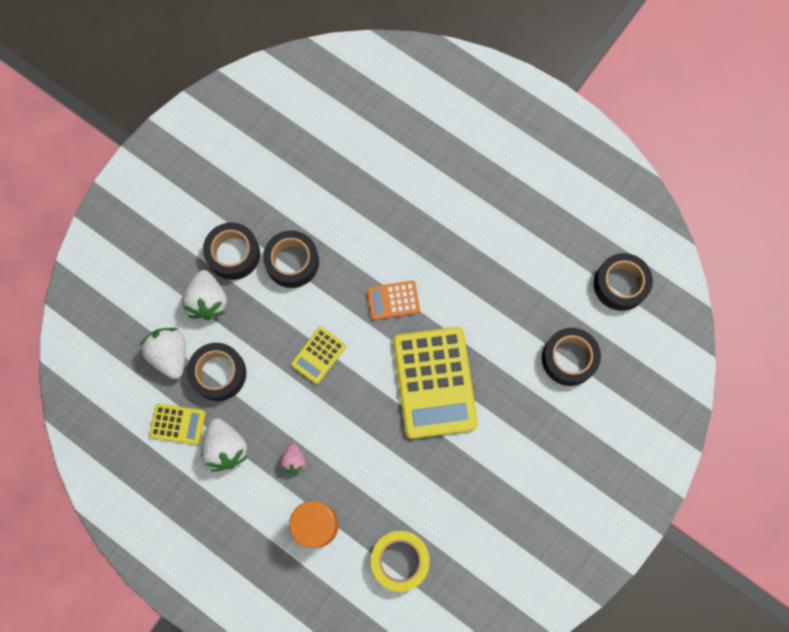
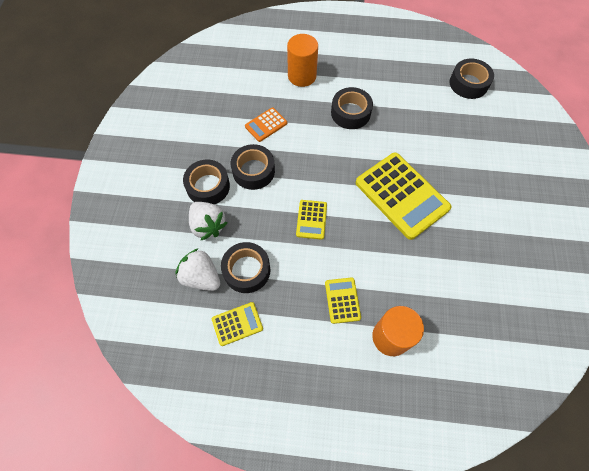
camera: 30 degrees left, 10 degrees down
white strawberry [201,418,248,472] -> none
pink strawberry [280,443,306,473] -> yellow calculator [325,277,361,324]
orange calculator [367,281,420,320] -> orange calculator moved to [245,107,287,142]
yellow tape [371,531,430,592] -> none
black tape [542,328,601,386] -> black tape moved to [331,87,373,129]
none -> orange cylinder [287,34,318,87]

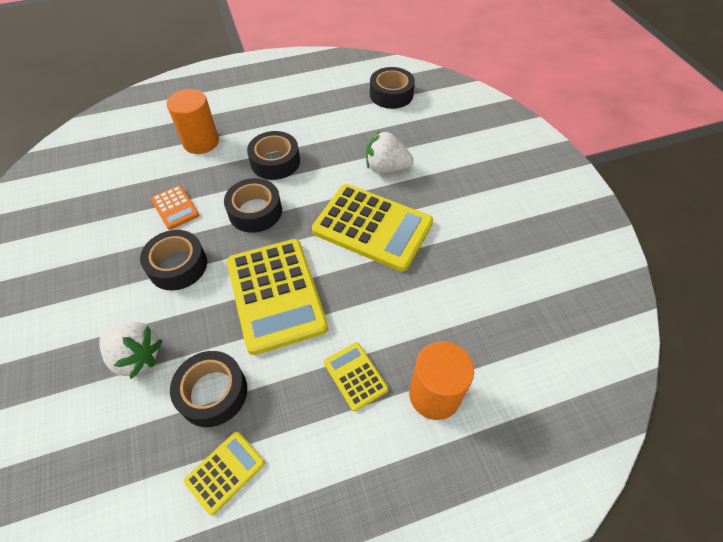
camera: 25 degrees left, 10 degrees down
white strawberry [175,249,221,291] -> white strawberry moved to [366,131,414,173]
black tape [183,160,230,204] -> black tape moved to [224,178,282,233]
orange calculator [245,107,287,142] -> orange calculator turned 60 degrees counterclockwise [151,185,199,230]
yellow calculator [296,200,327,240] -> yellow calculator [227,239,328,355], size x2.09

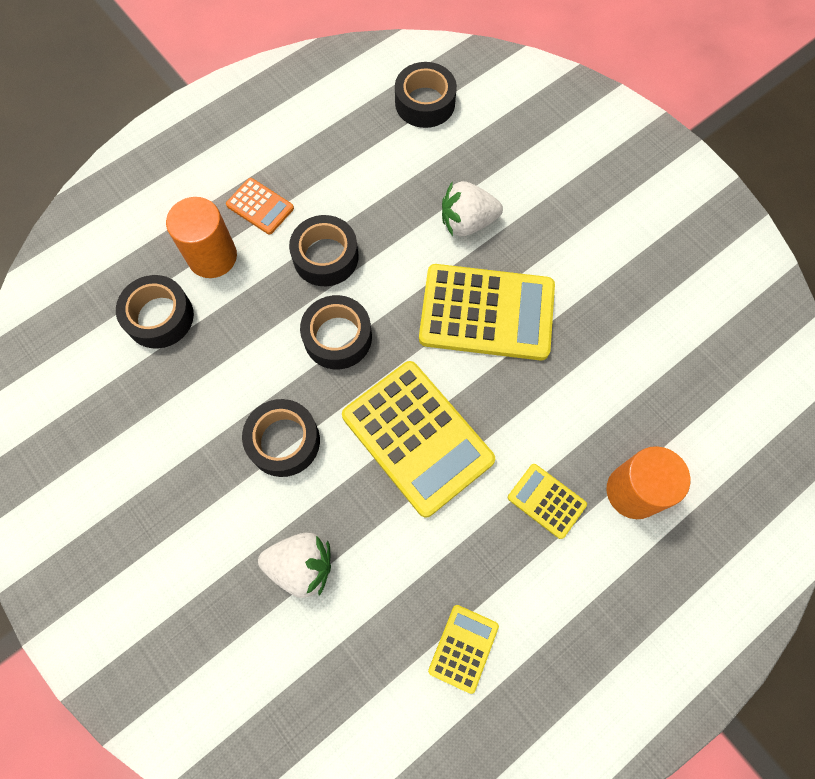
camera: 20 degrees left, 15 degrees up
orange calculator [151,185,199,230] -> orange calculator moved to [226,178,294,235]
black tape [170,351,247,427] -> black tape moved to [116,275,194,349]

